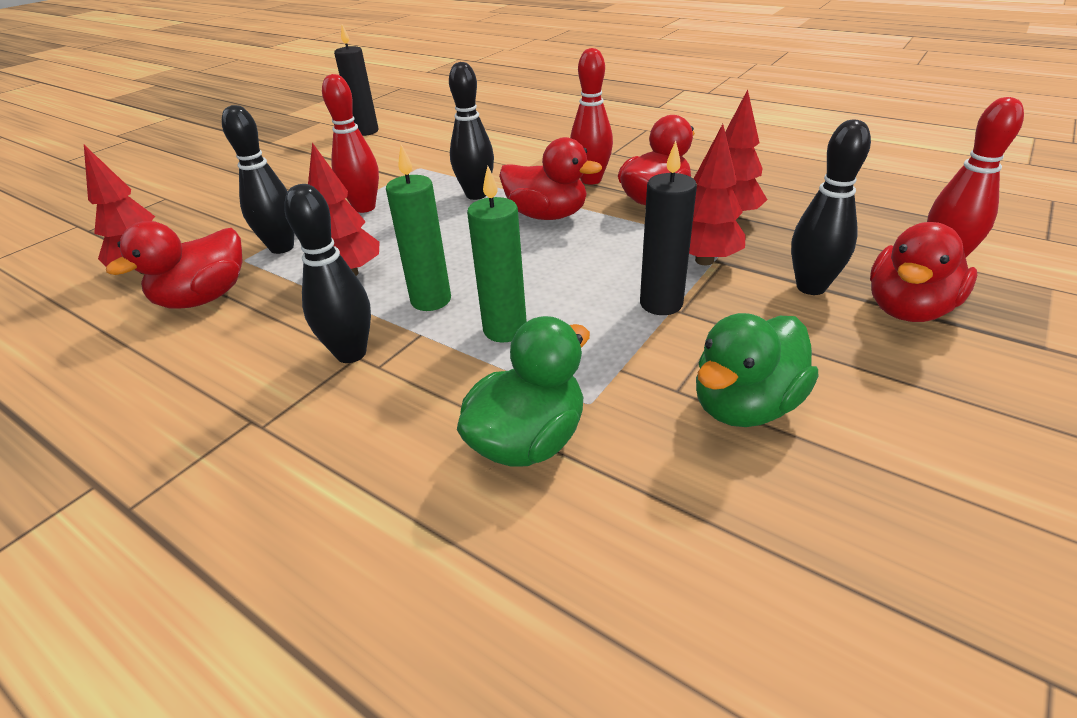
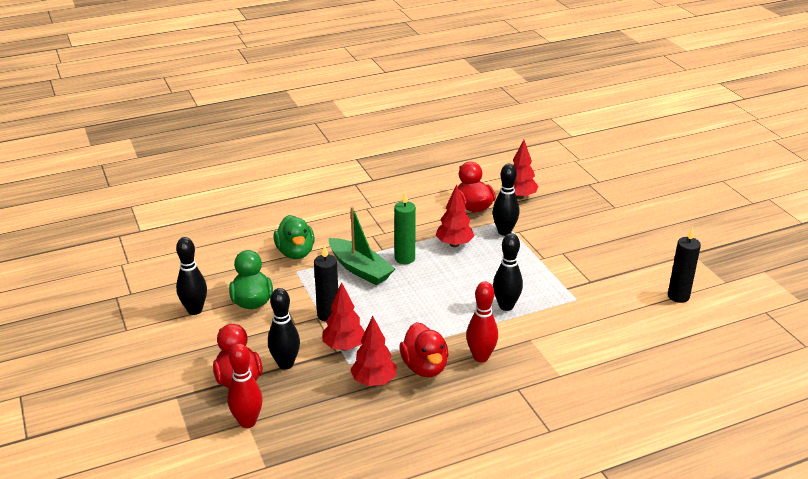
camera: 120 degrees right, 5 degrees down
black bowling pin [285,184,371,363] -> black bowling pin moved to [176,237,207,315]
red bowling pin [322,74,379,213] -> none
green candle [467,166,527,342] -> green boat [329,207,395,285]
red duck [499,137,602,220] -> none

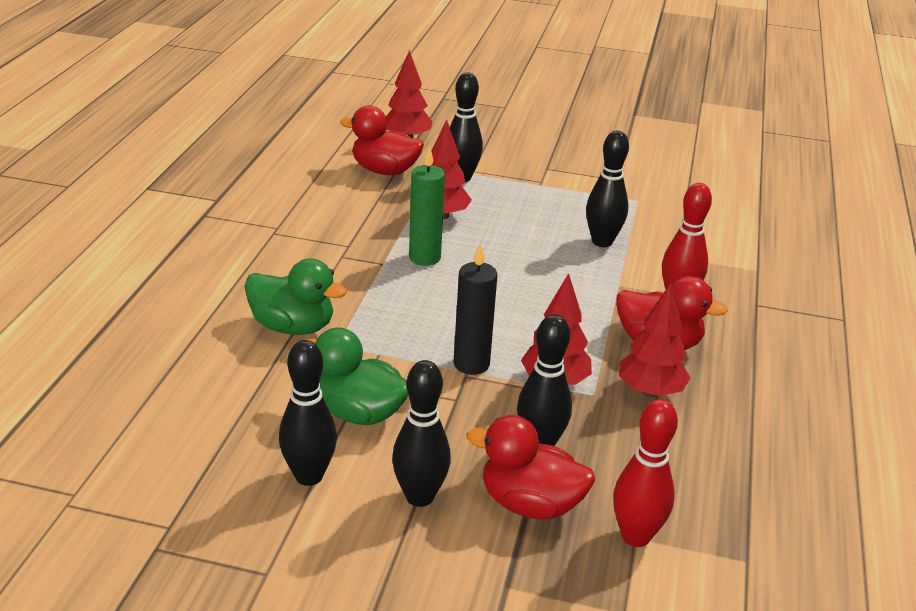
camera: 55 degrees left, 0 degrees up
green boat [329,207,395,285] -> none
black candle [668,227,701,303] -> none
none -> black bowling pin [392,360,451,507]

